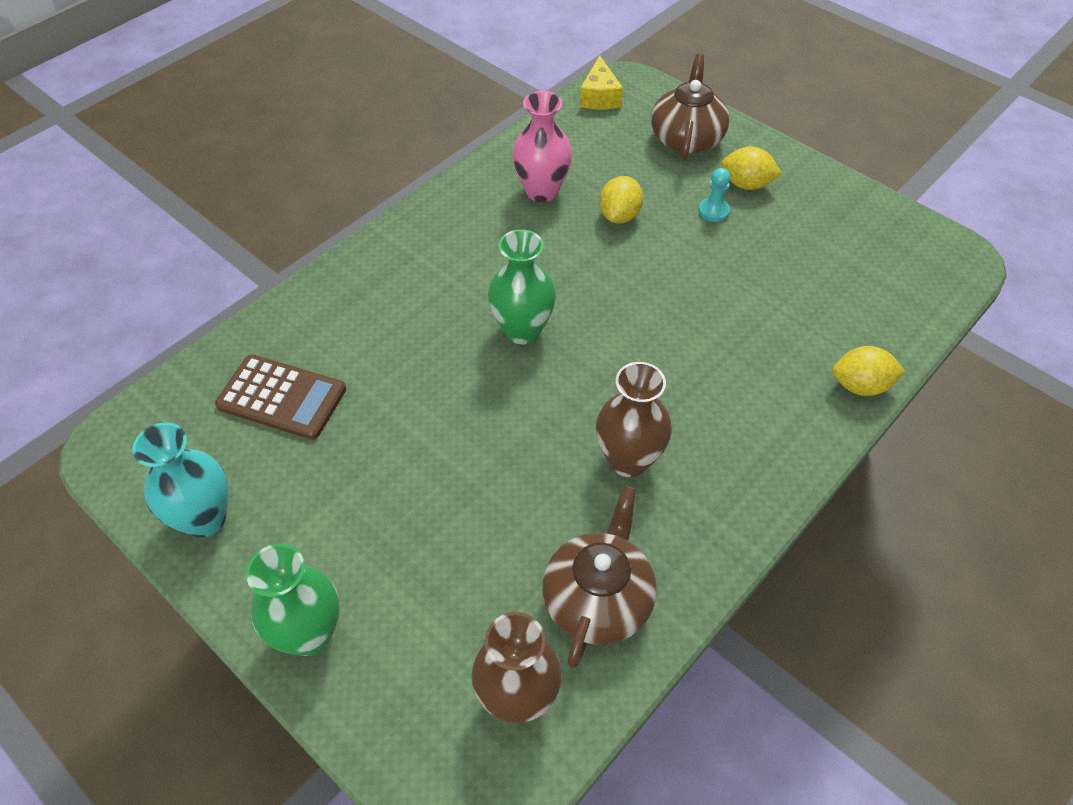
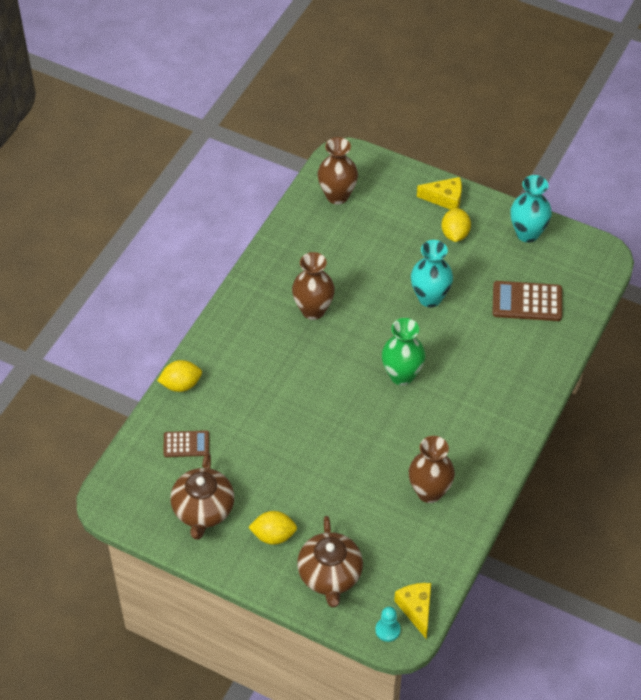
camera: 165 degrees right, 0 degrees up
green vase [246,544,340,656] -> yellow cheese [417,177,462,210]
pink vase [512,91,572,202] -> brown vase [409,436,455,503]
brown teapot [542,486,657,668] -> brown teapot moved to [170,452,234,540]
yellow lemon [599,176,643,224] -> yellow lemon moved to [441,208,471,242]
turquoise pawn [699,168,730,222] -> turquoise pawn moved to [375,607,401,642]
none -> brown calculator [164,430,209,457]
none -> turquoise vase [411,240,453,307]

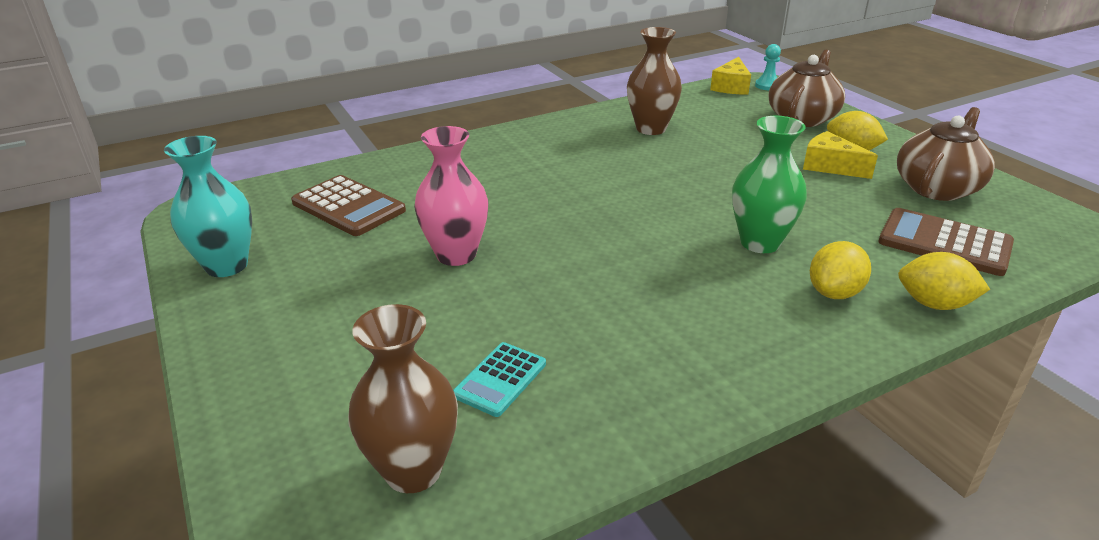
camera: 145 degrees left, 20 degrees down
brown calculator [164,430,209,457] -> brown calculator [878,208,1014,276], size x1.61
brown vase [292,252,335,320] -> none
green vase [382,318,425,386] -> green vase moved to [732,116,807,253]
turquoise vase [411,240,453,307] -> pink vase [414,126,489,266]
yellow cheese [417,177,462,210] -> yellow cheese moved to [803,131,878,179]
yellow lemon [441,208,471,242] -> yellow lemon moved to [810,241,871,299]
none -> turquoise calculator [453,342,546,417]

